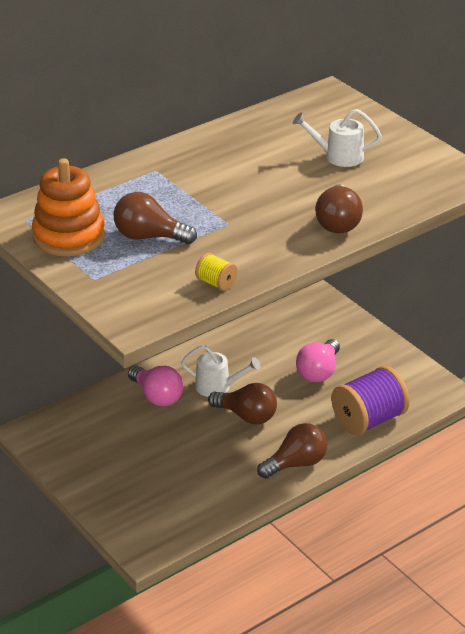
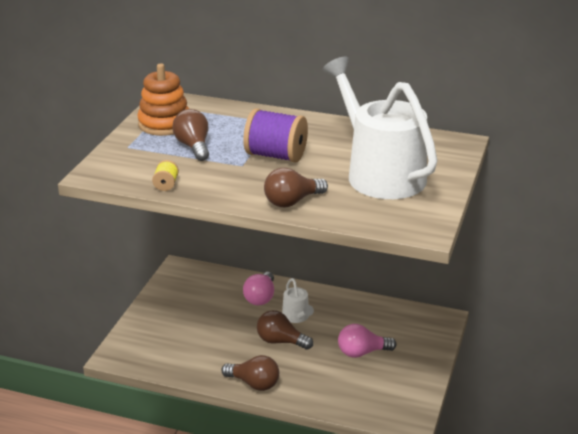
camera: 55 degrees right, 5 degrees down
brown light bulb [208,383,277,424] -> brown light bulb turned 120 degrees clockwise [257,310,313,350]
white watering can [293,109,382,167] -> white watering can [322,57,438,199], size x2.38
purple spool [331,366,410,435] -> purple spool moved to [243,108,308,163]

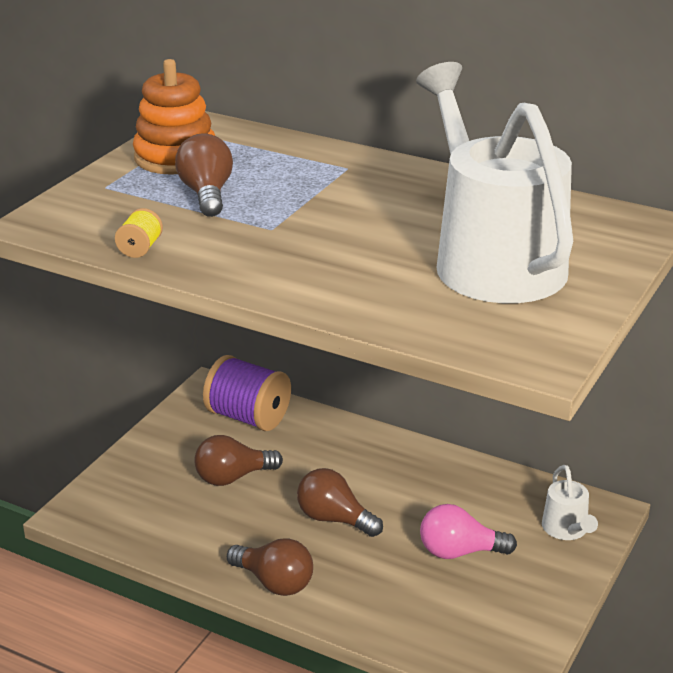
camera: 10 degrees right, 0 degrees up
purple spool [243,108,308,163] -> purple spool moved to [203,355,291,431]
pink light bulb [243,272,274,305] -> none
brown light bulb [264,168,328,207] -> brown light bulb moved to [194,435,283,486]
white watering can [282,278,314,323] -> white watering can moved to [542,465,598,540]

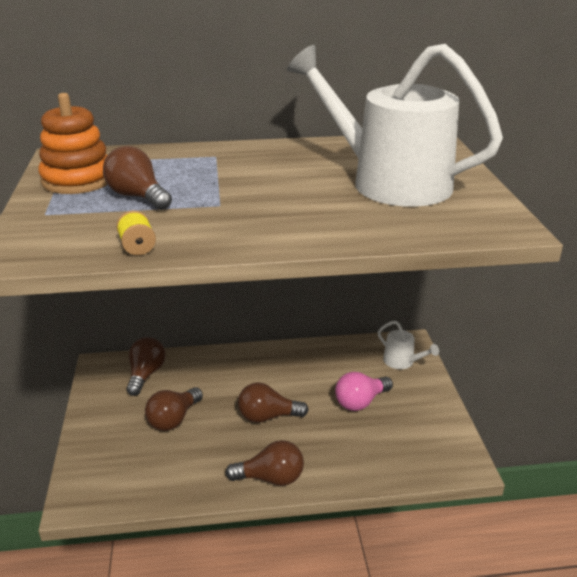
camera: 35 degrees left, 0 degrees up
purple spool [203,355,291,431] -> brown light bulb [126,337,166,396]

